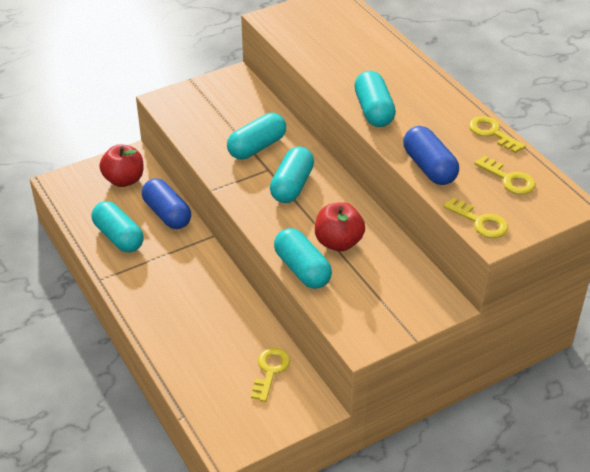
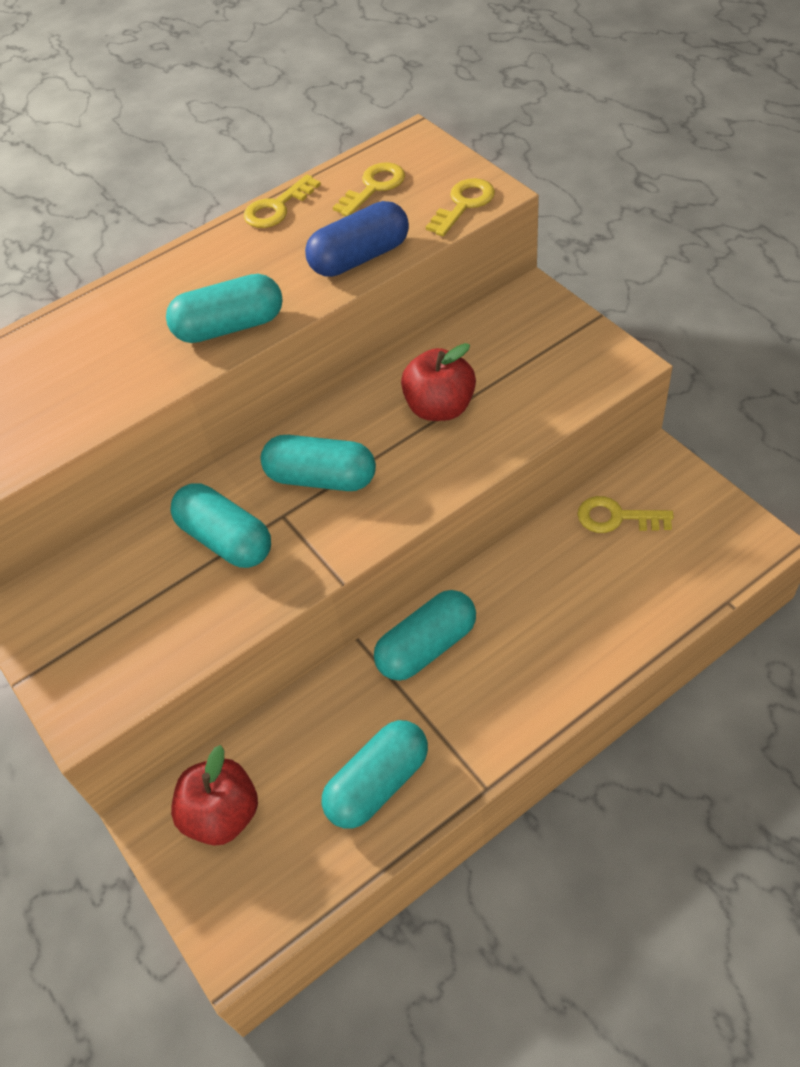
camera: 90 degrees left, 10 degrees up
blue capsule [142,178,191,229] -> none
turquoise capsule [274,228,332,289] -> turquoise capsule moved to [374,590,476,681]

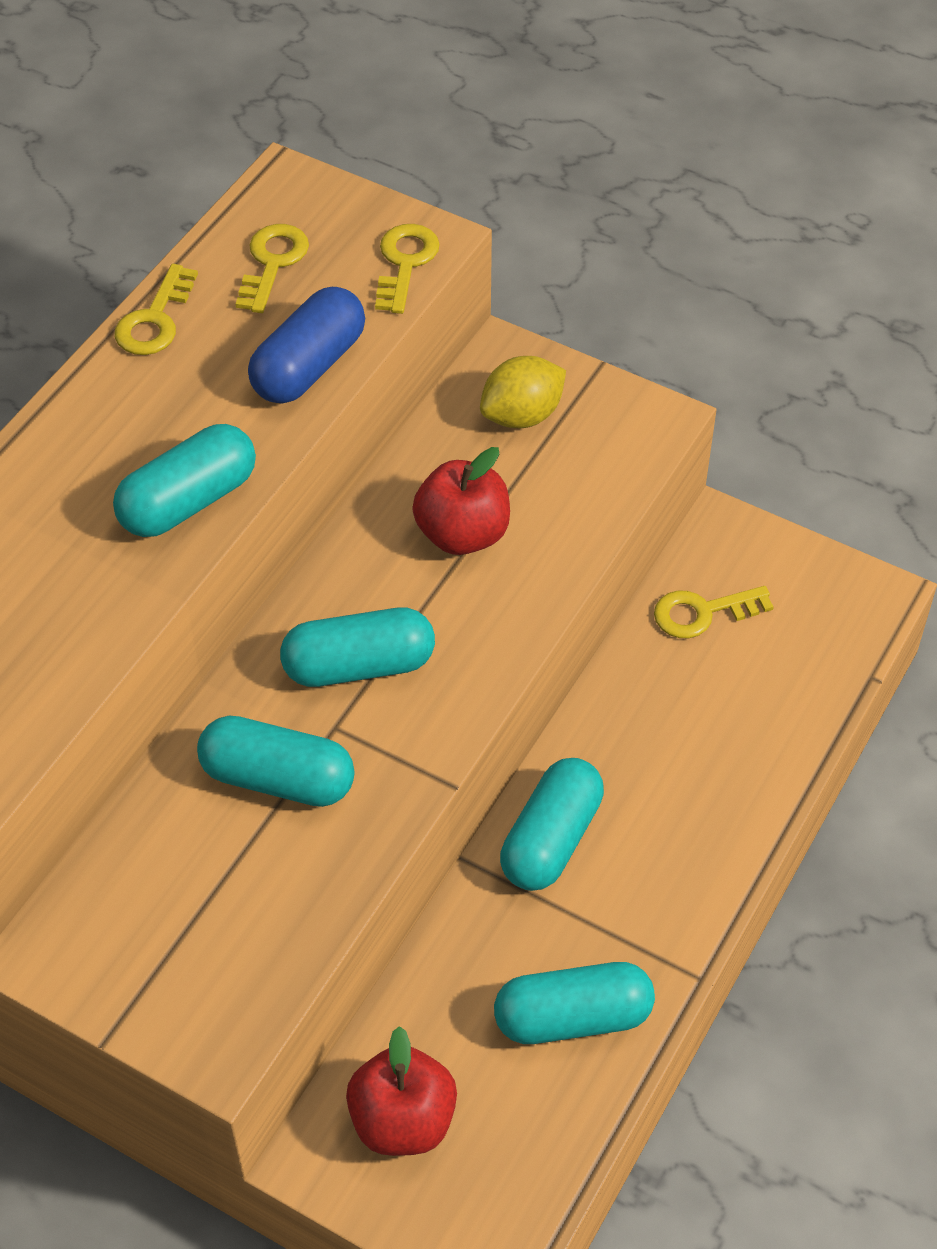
camera: 30 degrees left, 0 degrees up
turquoise capsule [322,720,428,829] -> turquoise capsule turned 60 degrees clockwise [494,962,655,1044]
none -> yellow lemon [480,356,566,428]

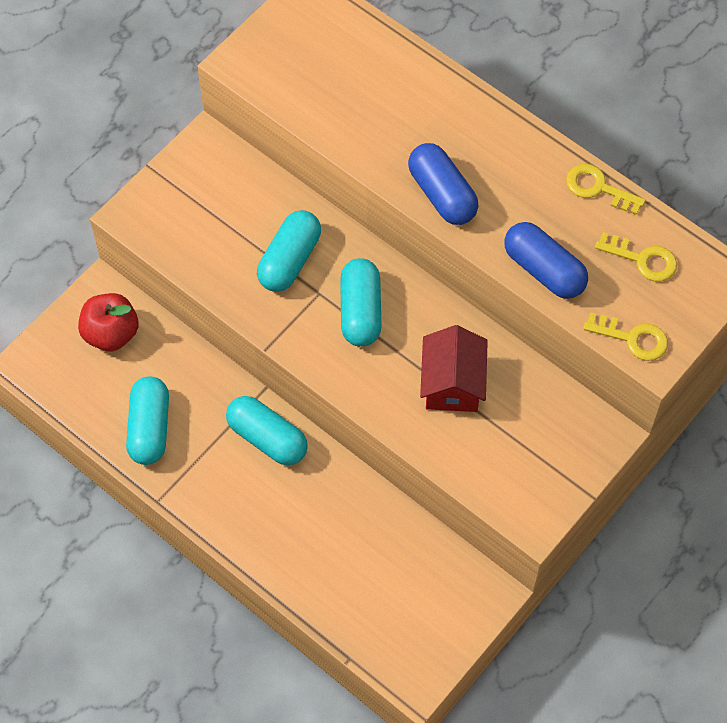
camera: 100 degrees right, 10 degrees up
turquoise capsule [113,424,256,537] -> blue capsule [408,143,478,225]
red apple [412,447,510,555] -> red house [420,325,488,412]
yellow lemon [480,356,566,428] -> none
yellow key [654,586,774,638] -> none

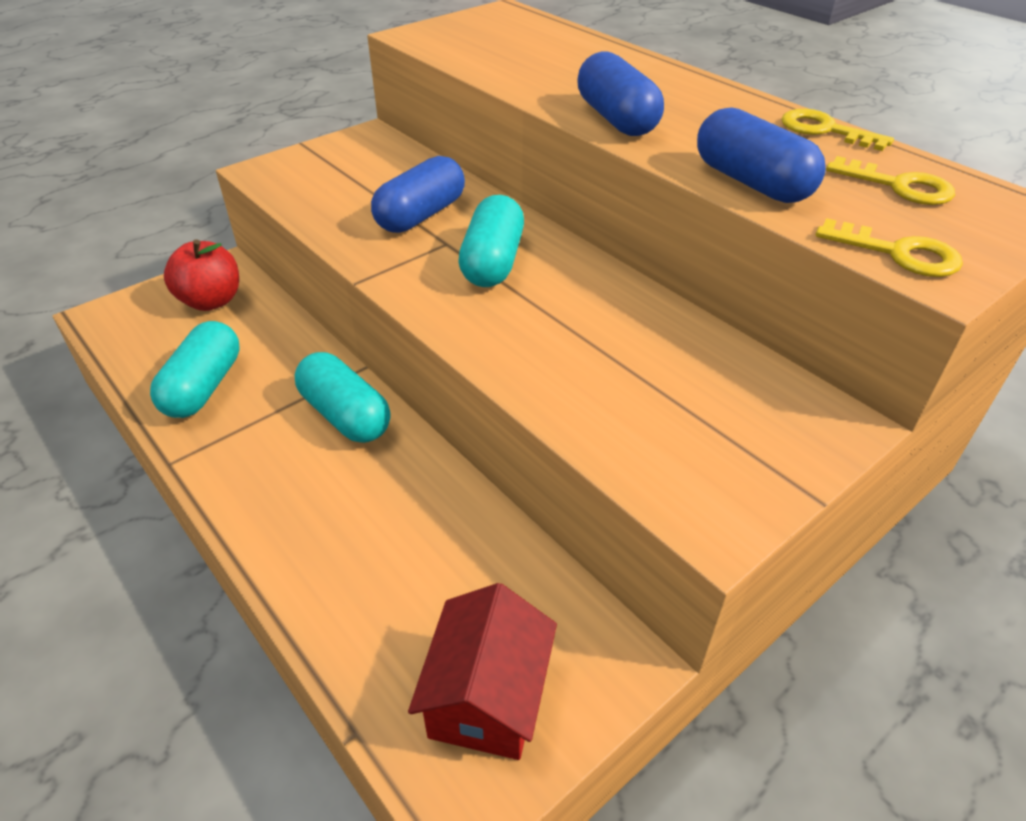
camera: 10 degrees right, 20 degrees down
turquoise capsule [257,210,321,292] -> blue capsule [371,156,465,233]
red house [420,325,488,412] -> red house moved to [408,583,557,760]

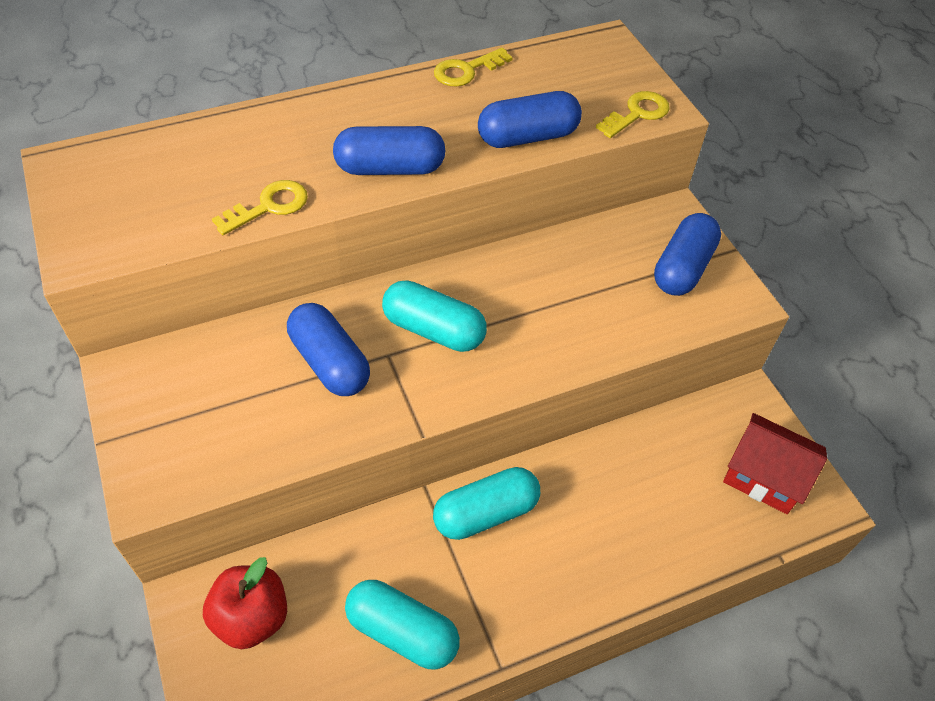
camera: 75 degrees left, 10 degrees up
yellow key [826,156,955,205] -> yellow key moved to [212,180,308,235]
none -> blue capsule [654,213,721,296]

